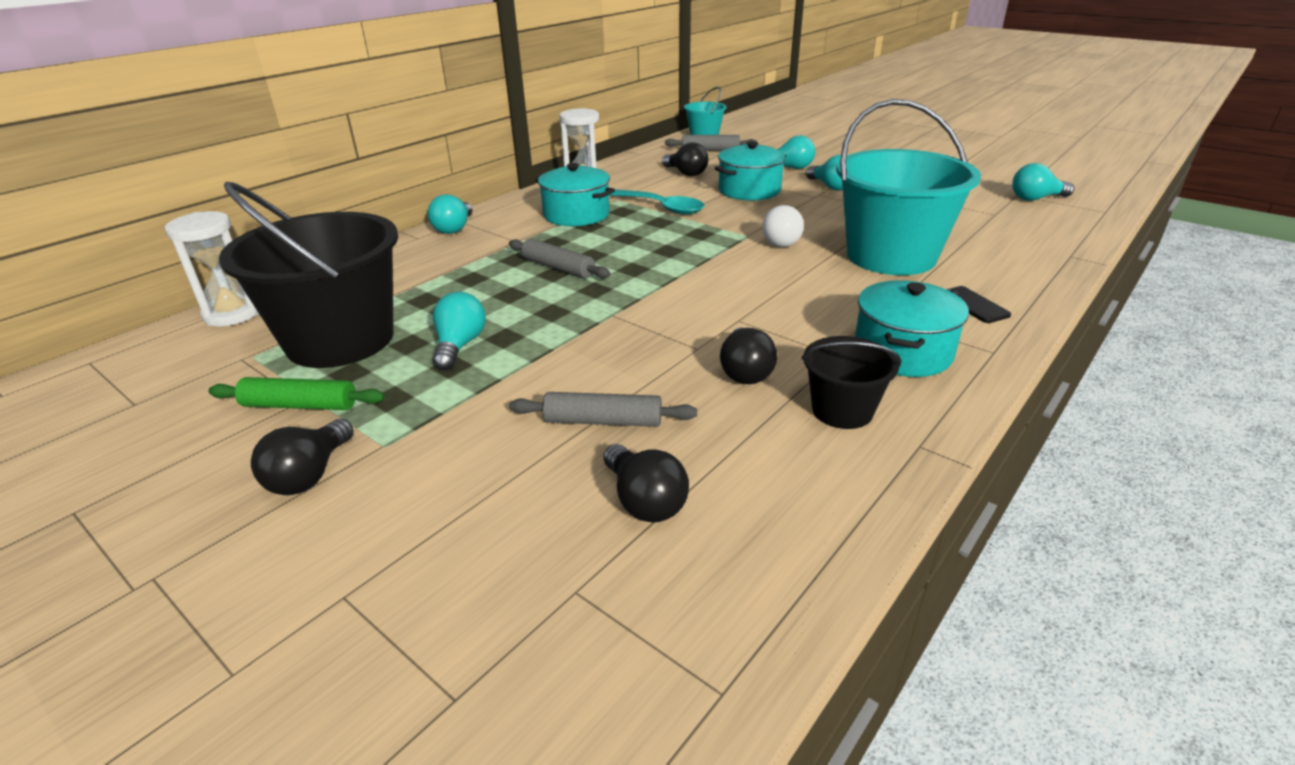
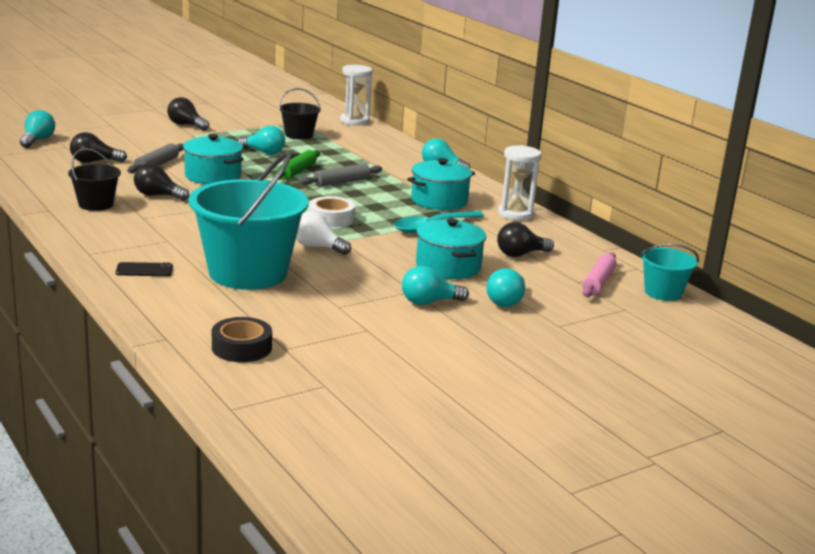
camera: 105 degrees right, 10 degrees down
green rolling pin [208,377,385,410] -> green rolling pin moved to [274,150,320,180]
black bucket [219,182,398,368] -> black bucket [279,88,321,140], size x0.49
grey rolling pin [665,135,757,151] -> pink rolling pin [582,252,616,297]
turquoise pot [855,280,969,377] -> turquoise pot moved to [183,134,244,184]
turquoise light bulb [1012,163,1074,201] -> turquoise light bulb moved to [20,110,55,148]
none -> black tape [212,317,272,362]
none -> white tape [309,196,355,227]

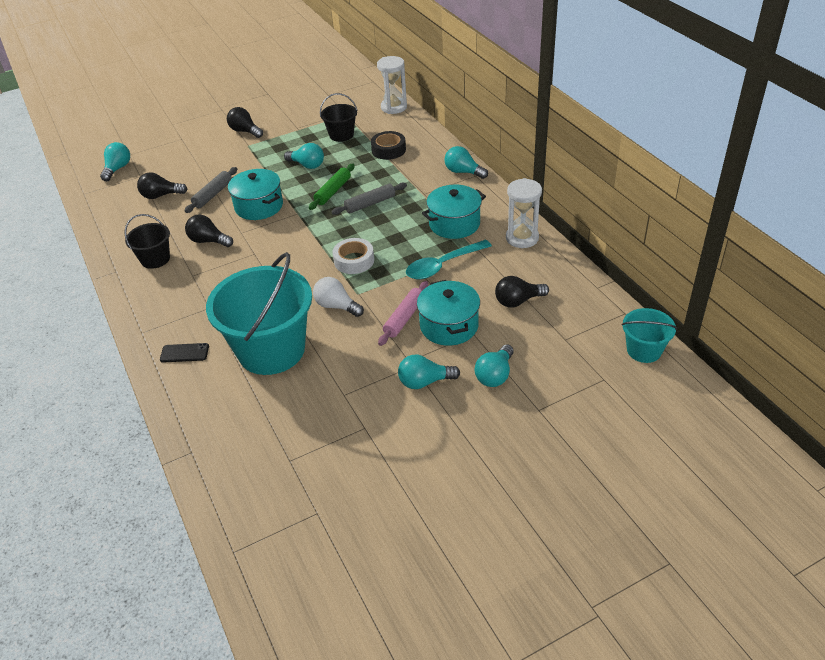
camera: 10 degrees right, 20 degrees up
black tape [212,317,272,362] -> black tape moved to [371,131,406,160]
pink rolling pin [582,252,616,297] -> pink rolling pin moved to [378,281,428,346]

